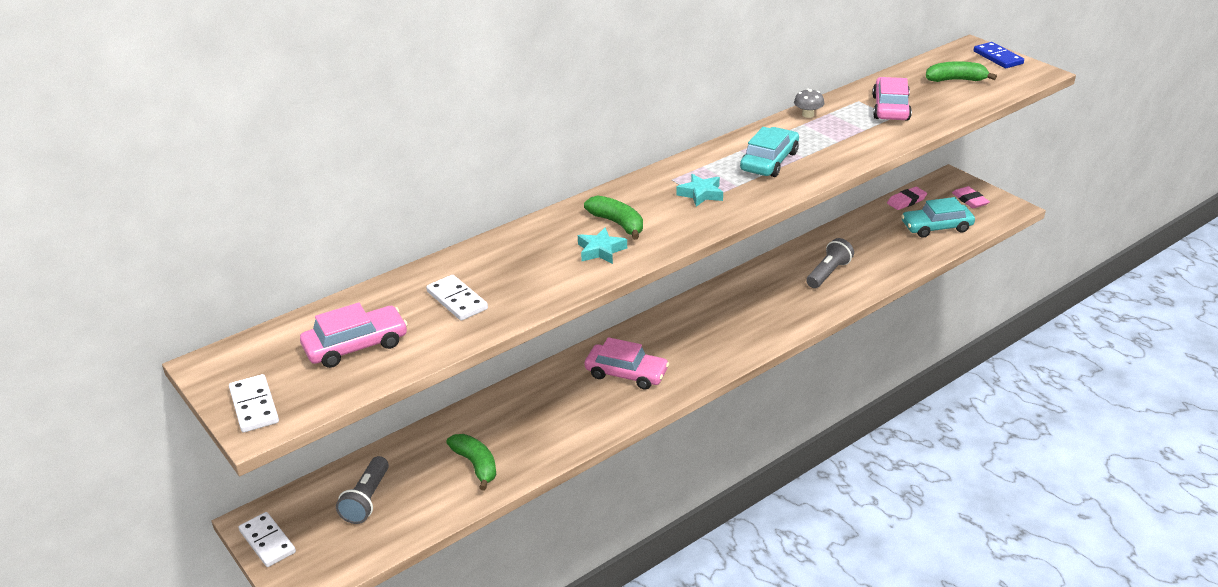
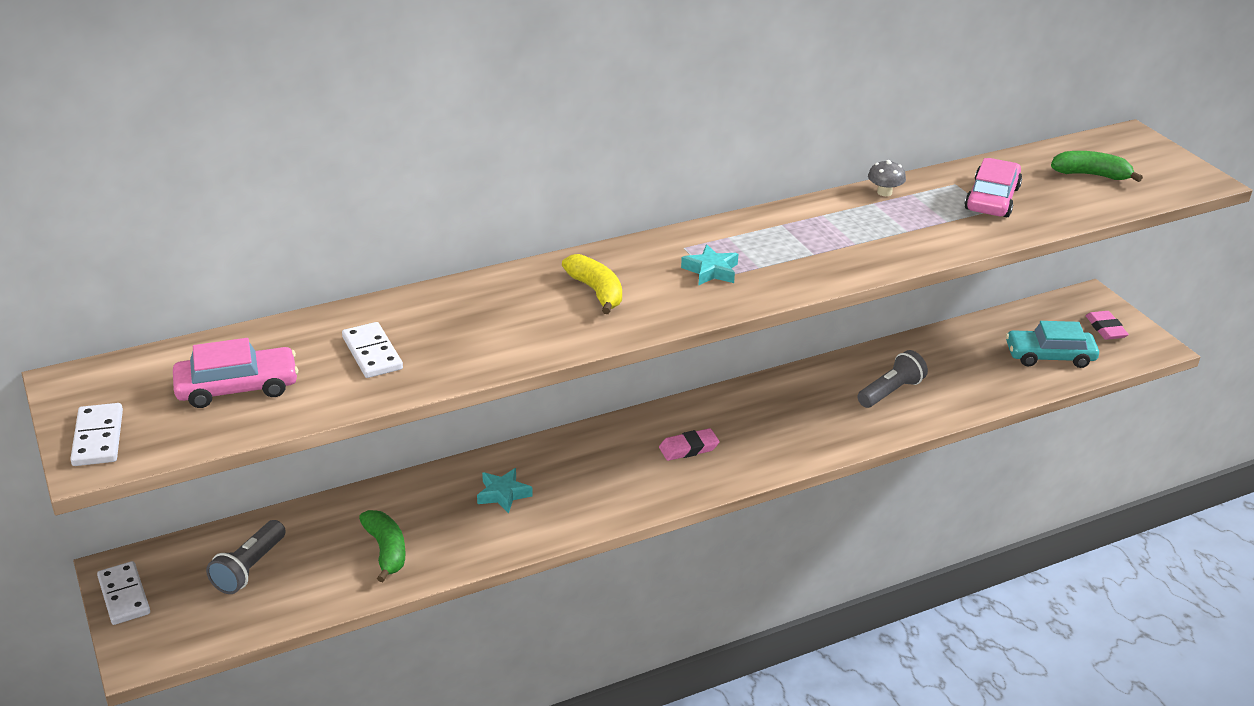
camera: 10 degrees right, 0 degrees up
turquoise star [578,227,627,264] -> turquoise star moved to [477,468,533,513]
green banana [584,196,643,240] -> yellow banana [562,254,622,314]
pink car [585,337,669,390] -> none
turquoise car [740,127,799,177] -> none
pink eraser [887,187,927,210] -> pink eraser moved to [659,428,719,461]
blue domino [973,42,1024,68] -> none

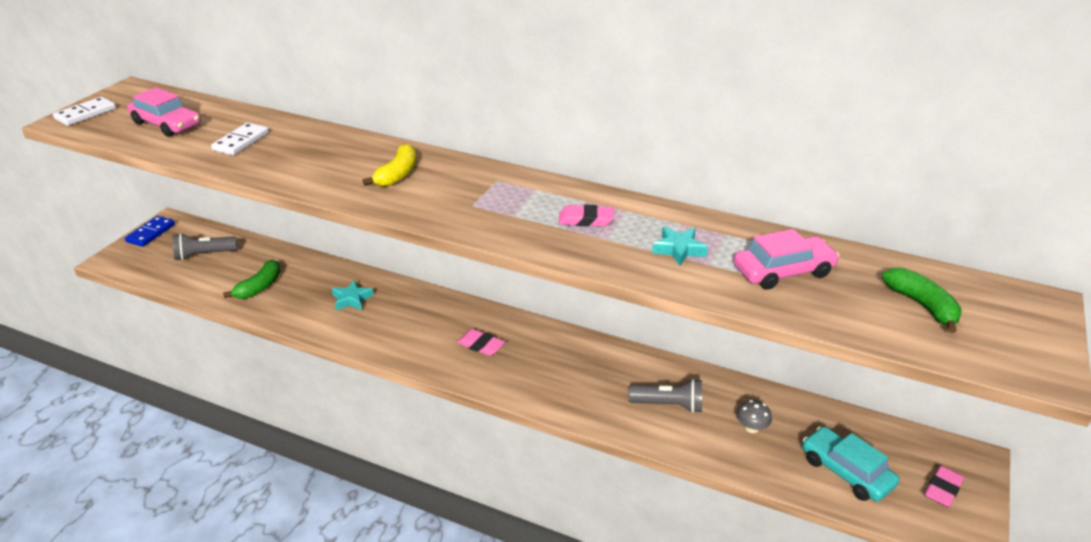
camera: 50 degrees right, 0 degrees up
white domino [97,561,150,625] -> blue domino [125,216,175,247]
turquoise star [681,244,738,286] -> turquoise star moved to [652,227,708,266]
grey mushroom [868,160,906,196] -> grey mushroom moved to [737,400,772,433]
none -> pink eraser [558,205,614,226]

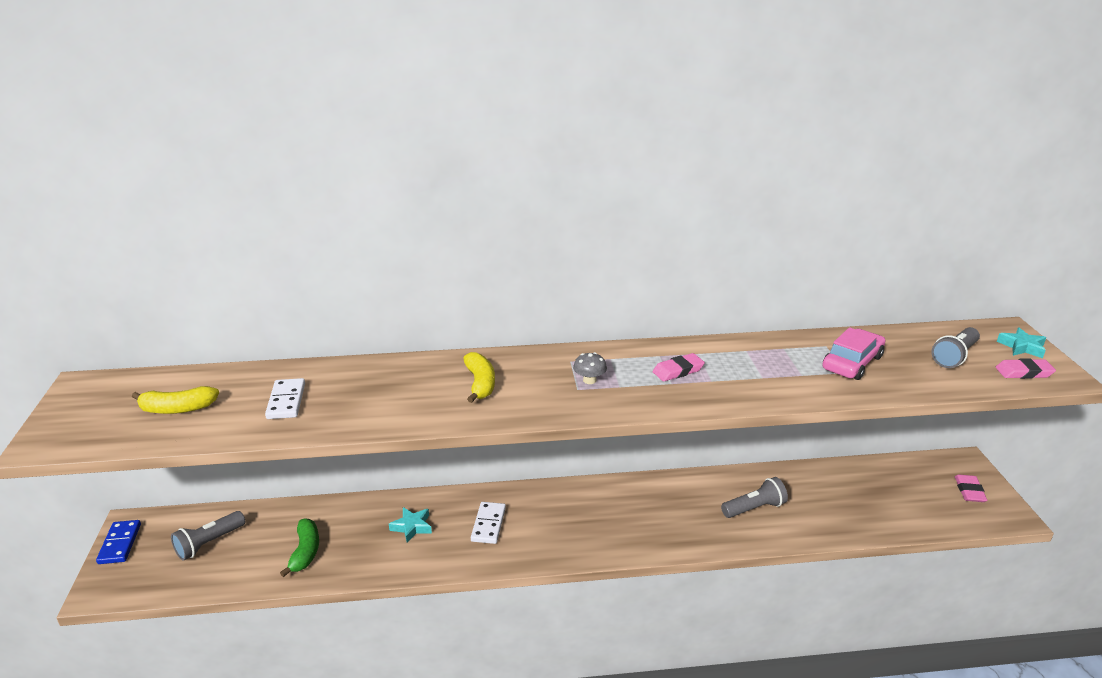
camera: 30 degrees left, 5 degrees down
white domino [53,97,116,126] -> white domino moved to [471,502,506,544]
pink car [127,87,201,137] -> yellow banana [132,386,219,414]
pink eraser [457,329,505,356] -> pink eraser moved to [996,358,1056,379]
turquoise star [652,227,708,266] -> turquoise star moved to [997,328,1046,358]
grey mushroom [737,400,772,433] -> grey mushroom moved to [573,352,607,384]
turquoise car [802,426,899,502] -> none
green banana [882,268,961,333] -> grey flashlight [931,327,980,368]

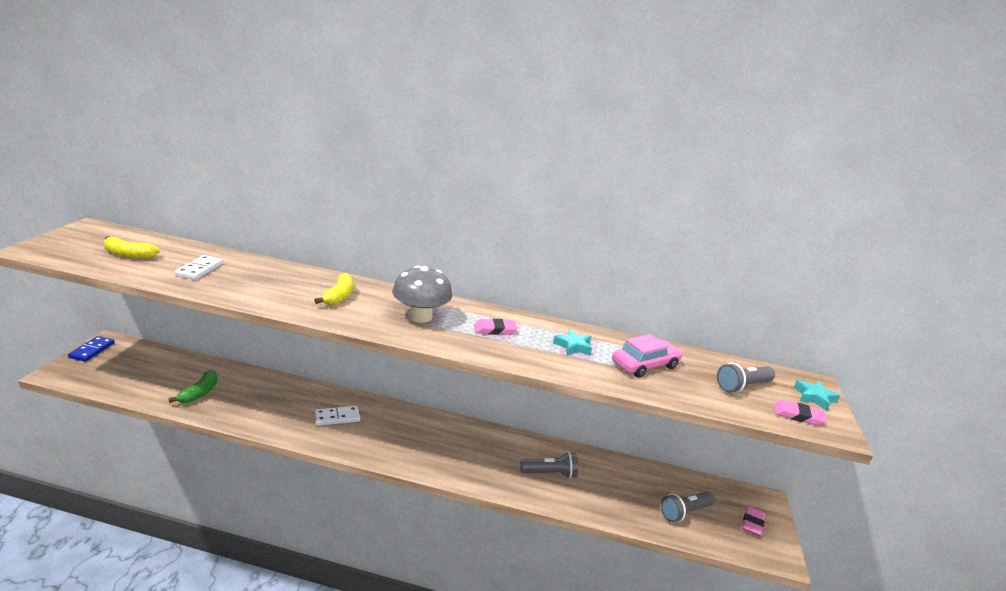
camera: 15 degrees right, 5 degrees down
grey flashlight [171,511,245,560] -> grey flashlight moved to [661,492,715,522]
turquoise star [389,507,432,543] -> turquoise star moved to [553,329,592,356]
white domino [471,502,506,544] -> white domino turned 45 degrees clockwise [315,406,360,426]
grey mushroom [573,352,607,384] -> grey mushroom [392,266,452,323], size x2.15

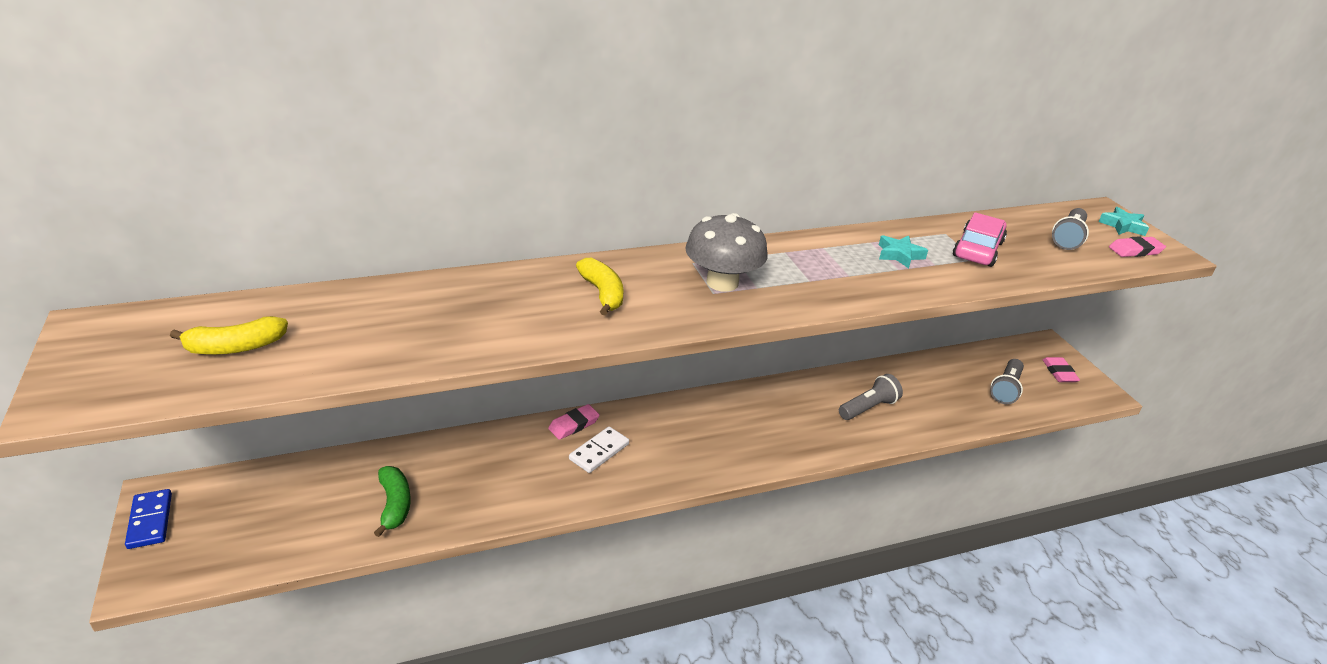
camera: 30 degrees left, 10 degrees up
white domino [175,255,223,280] -> none
pink eraser [474,319,517,335] -> pink eraser moved to [548,404,600,440]

